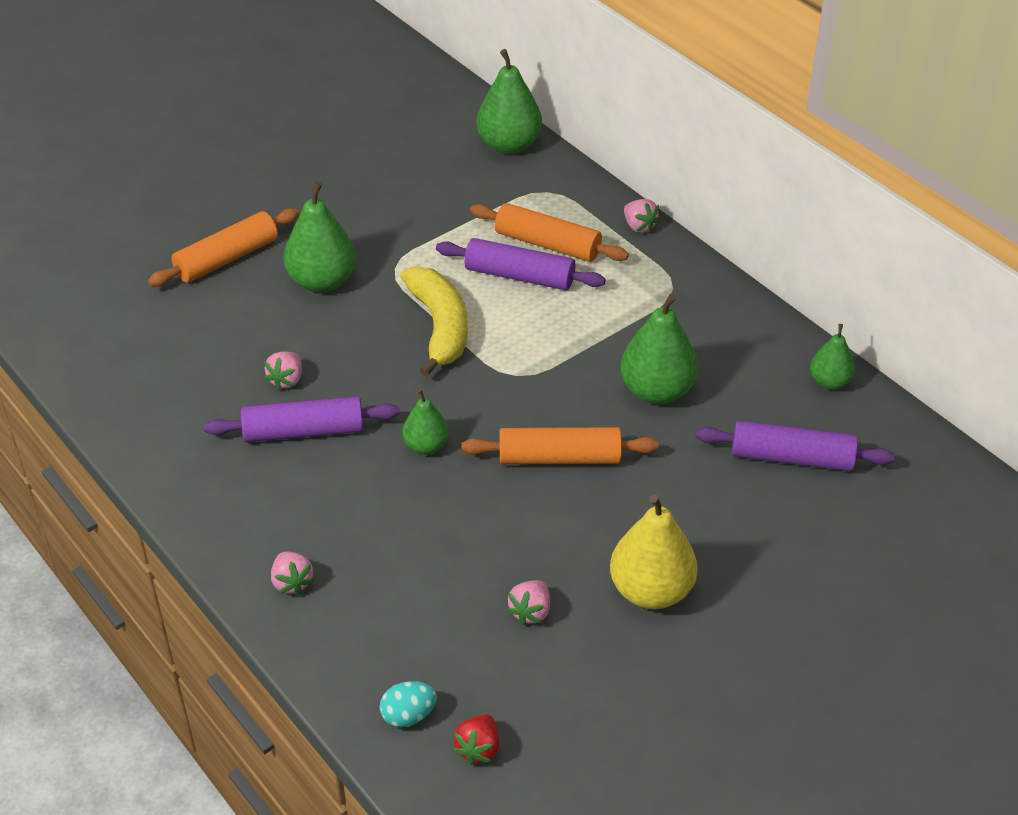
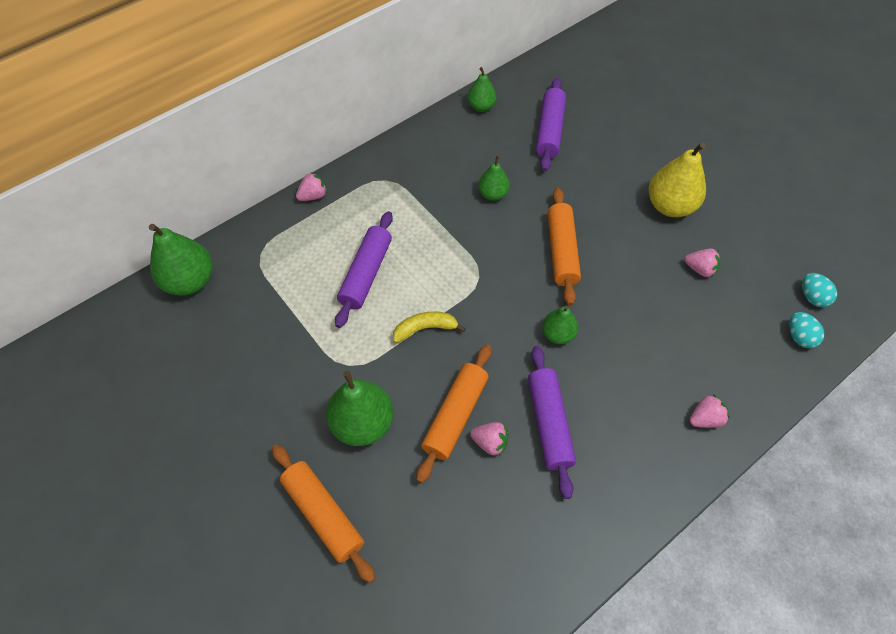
camera: 90 degrees left, 15 degrees up
yellow banana [400,266,468,377] -> yellow banana [393,311,466,343], size x0.58
red strawberry [453,714,499,765] -> turquoise egg [802,273,837,307]
orange rolling pin [470,203,629,262] -> orange rolling pin moved to [417,345,491,483]
green pear [620,294,698,404] -> green pear [478,155,510,201], size x0.58

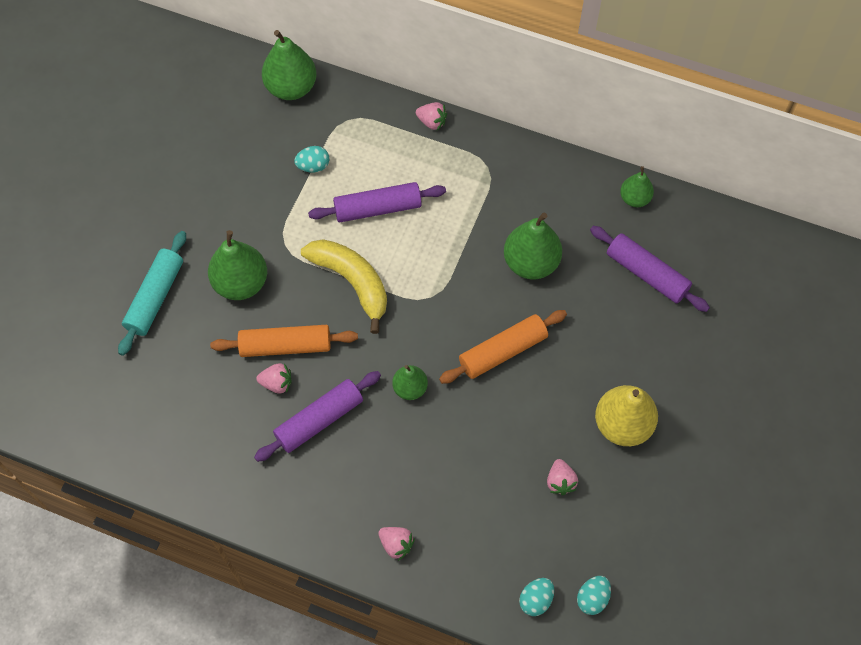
camera: 60 degrees right, 5 degrees up
orange rolling pin [272,445,375,583] -> turquoise rolling pin [118,231,186,356]
yellow banana [393,311,466,343] -> yellow banana [301,239,387,334], size x1.71
pink strawberry [470,422,509,456] -> pink strawberry turned 75 degrees counterclockwise [256,363,291,394]
green pear [478,155,510,201] -> green pear [504,212,562,279], size x1.71
purple rolling pin [536,78,566,171] -> purple rolling pin turned 60 degrees clockwise [590,226,710,312]
none -> turquoise egg [294,146,330,172]

